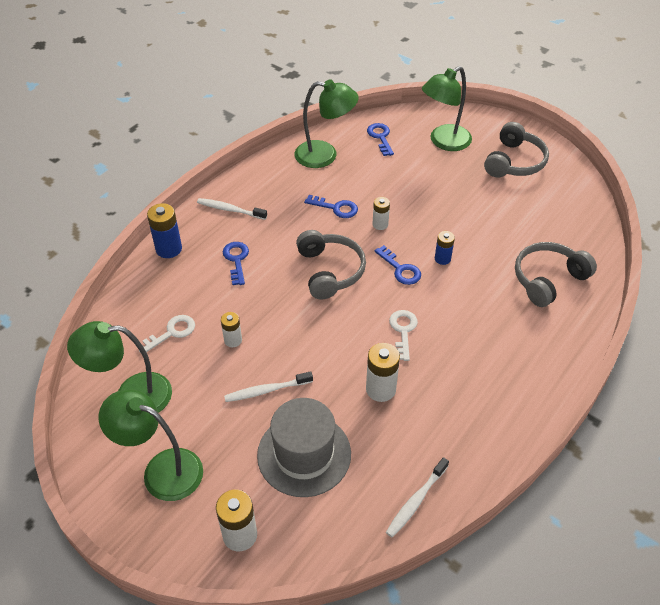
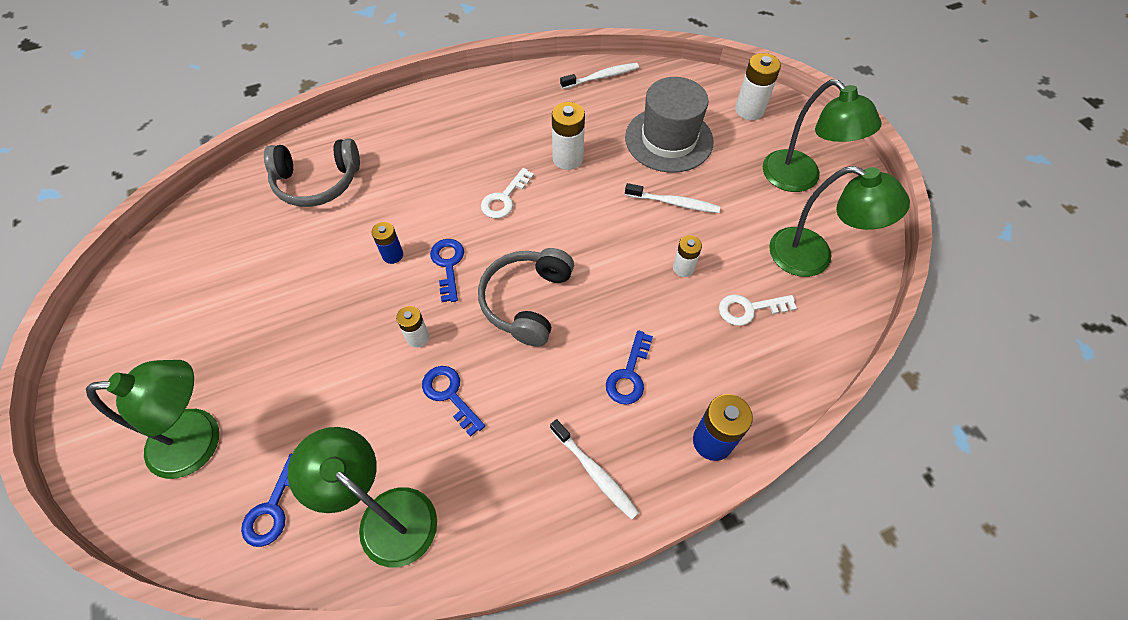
camera: 150 degrees left, 10 degrees up
grey headphones [484,122,549,177] -> none

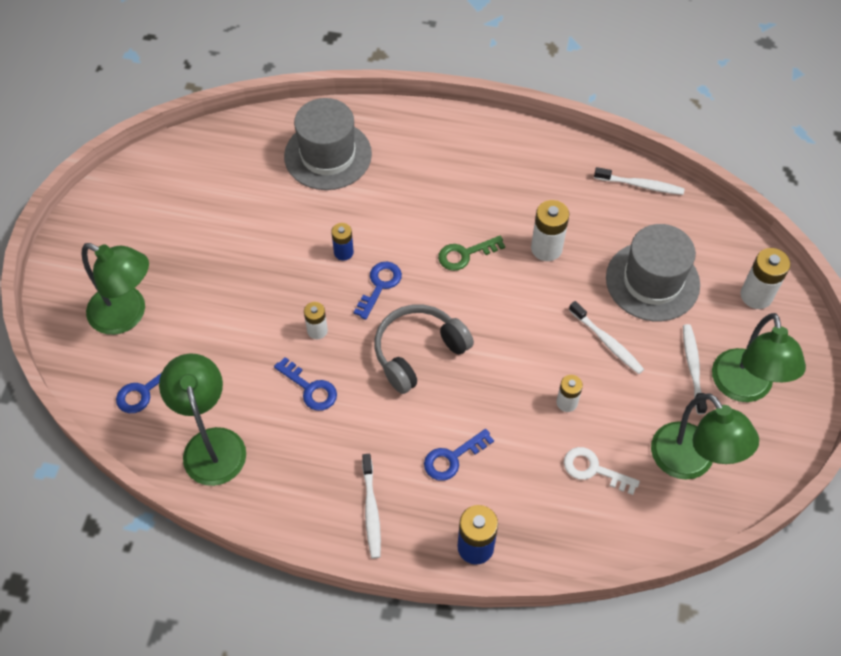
camera: 35 degrees right, 0 degrees up
grey headphones [264,138,360,207] -> grey hat [284,98,372,190]
blue key [422,366,485,437] -> blue key turned 135 degrees clockwise [274,357,337,411]
white key [481,168,534,218] -> green key [438,236,505,271]
none -> white toothbrush [683,324,707,414]

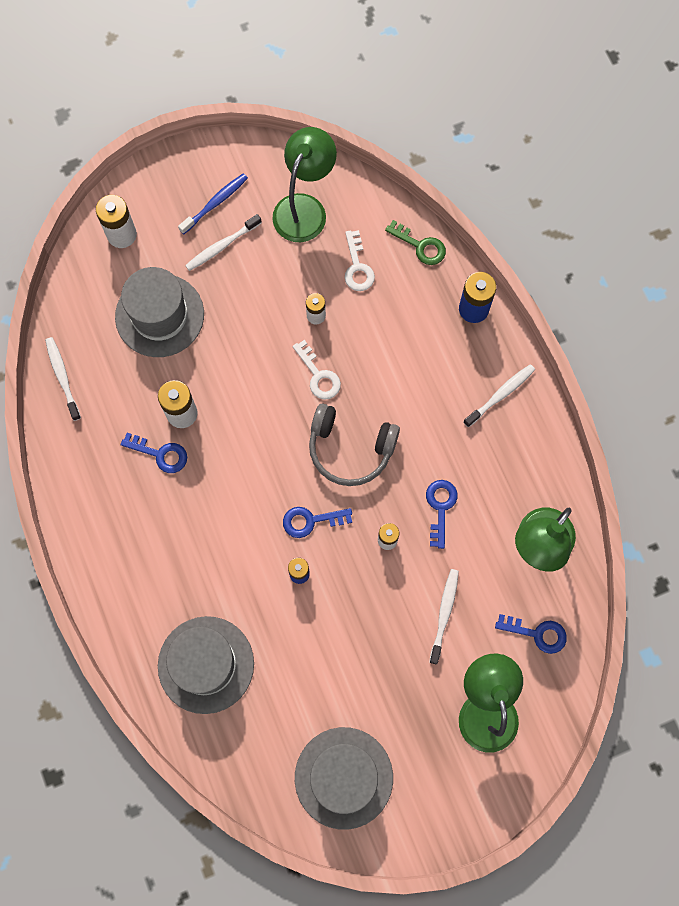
camera: 125 degrees left, 15 degrees up
blue key [424,429,494,481] -> blue key moved to [121,433,187,473]
green key [438,236,505,271] -> green key moved to [385,220,446,265]
white toothbrush [569,301,644,374] -> white toothbrush moved to [429,569,459,664]
green lamp [712,313,806,402] -> blue toothbrush [178,173,248,234]
none -> white key [292,340,341,400]
none -> grey hat [295,727,393,830]

